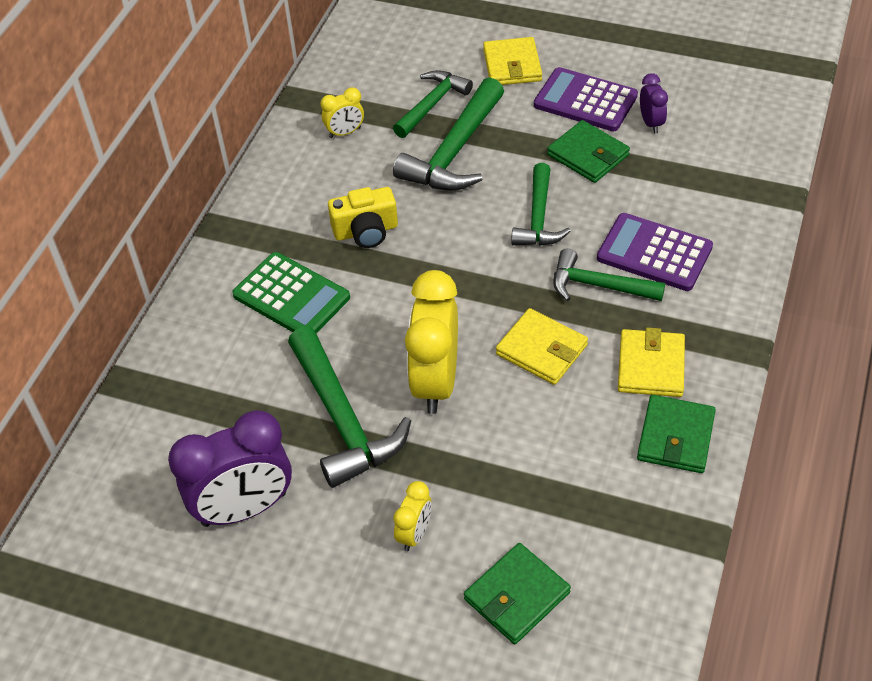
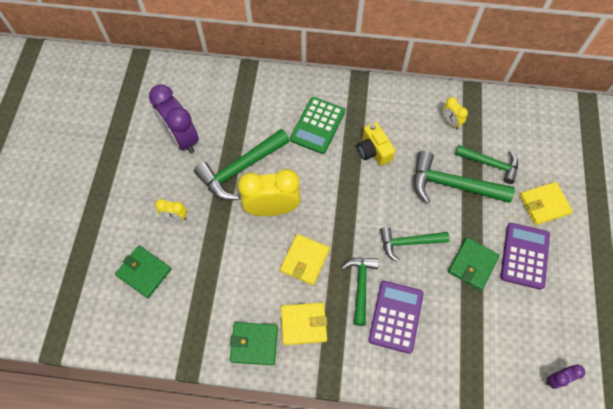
camera: 75 degrees right, 15 degrees up
purple clock [640,73,668,134] -> purple clock moved to [546,364,585,389]

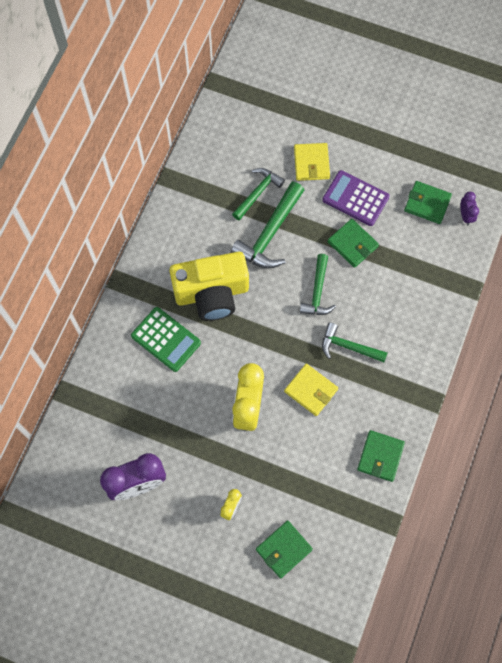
camera: 75 degrees left, 5 degrees up
green hammer [194,129,290,200] -> none
yellow wallet [281,302,327,345] -> none
yellow camera [357,122,395,166] -> yellow camera [169,252,249,321], size x1.87
purple calculator [368,281,423,354] -> none
yellow clock [442,97,468,129] -> none
none -> green wallet [404,181,452,224]

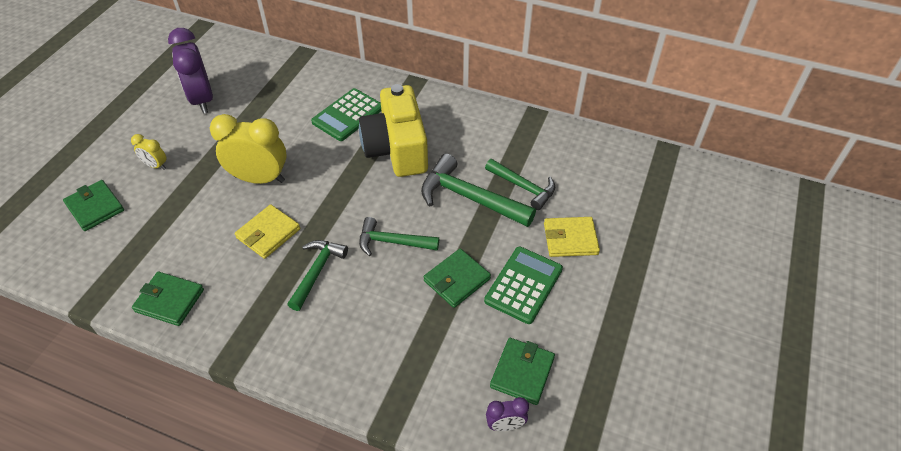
camera: 90 degrees right, 20 degrees down
purple calculator [323,170,389,226] -> green calculator [484,247,563,324]

